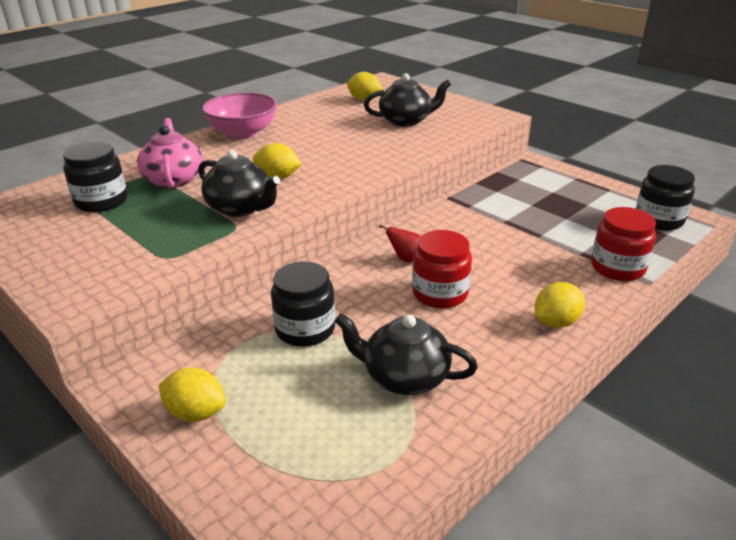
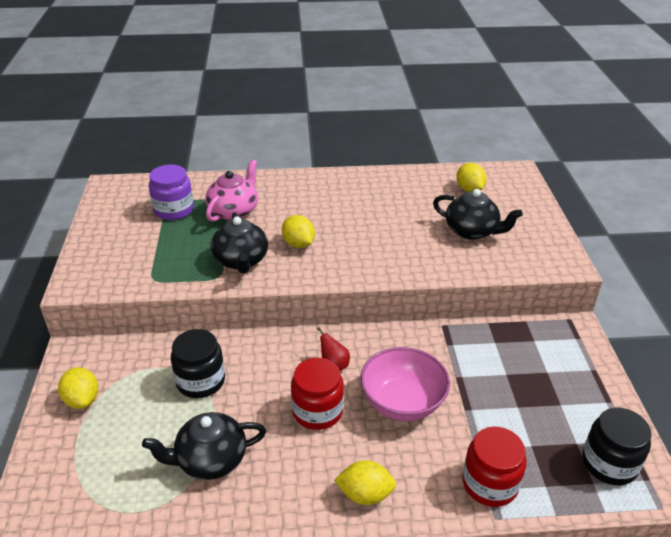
camera: 40 degrees right, 5 degrees up
black jar [63,142,127,212] -> purple jar [149,165,194,220]
pink bowl [202,92,277,139] -> pink bowl moved to [360,347,450,421]
black teapot [335,313,478,395] -> black teapot turned 75 degrees counterclockwise [142,412,266,480]

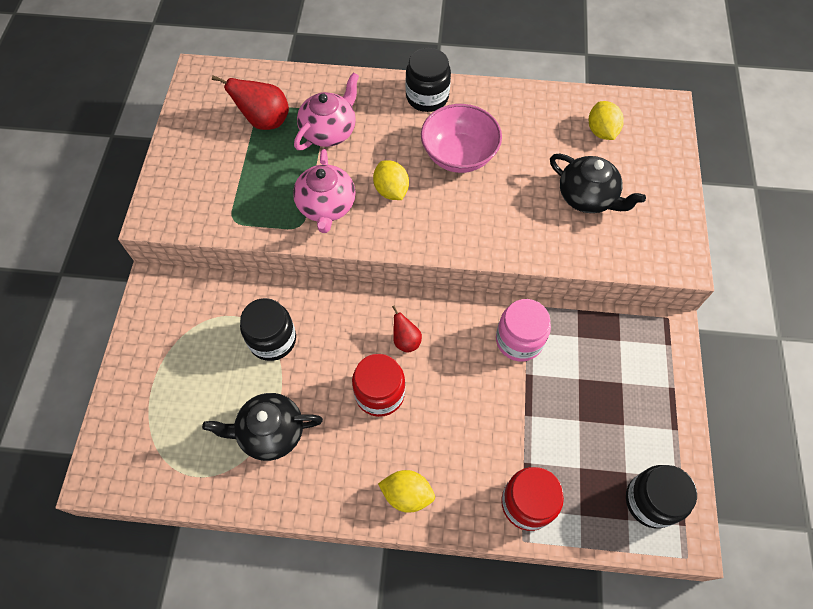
camera: 10 degrees right, 25 degrees up
yellow lemon [58,367,99,409] -> none
purple jar [149,165,194,220] -> red pear [212,75,289,130]
black teapot [211,212,268,273] -> pink teapot [293,149,356,233]
pink bowl [360,347,450,421] -> pink bowl moved to [421,104,502,173]
none -> black jar [406,48,451,112]
none -> pink jar [496,299,551,361]

